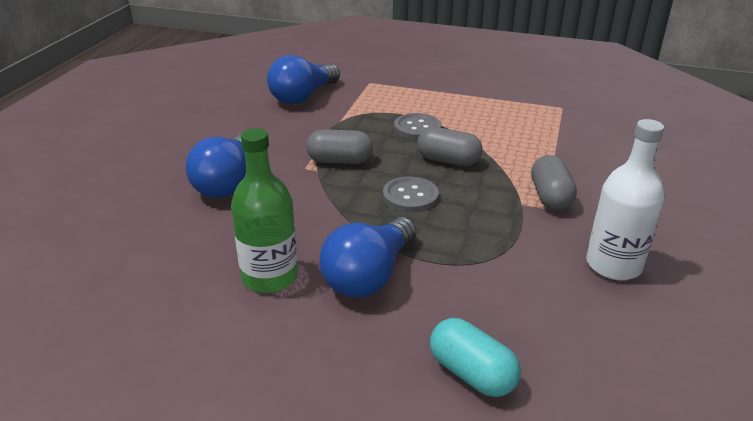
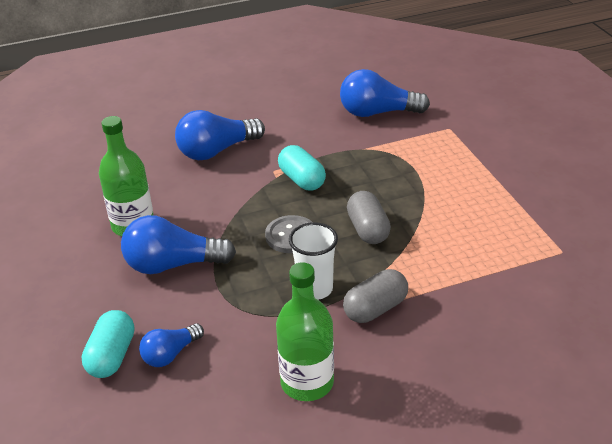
camera: 55 degrees right, 5 degrees up
grey capsule [306,129,373,164] -> turquoise capsule [278,145,326,191]
grey button [394,113,441,140] -> none
white bottle [586,119,664,280] -> green bottle [276,262,334,401]
none -> blue light bulb [139,323,204,367]
none -> white cup [289,222,338,300]

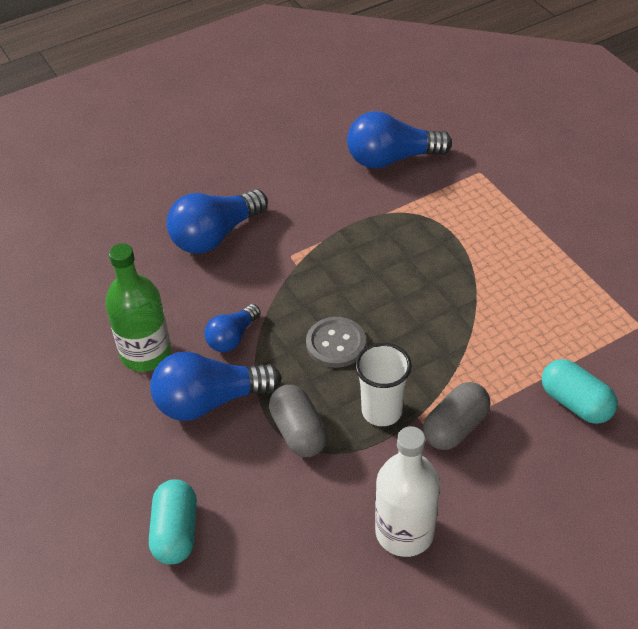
camera: 10 degrees left, 10 degrees up
blue light bulb [139,323,204,367] -> blue light bulb moved to [204,304,261,352]
green bottle [276,262,334,401] -> white bottle [375,426,440,557]
turquoise capsule [278,145,326,191] -> turquoise capsule moved to [542,359,618,424]
grey capsule [347,191,391,244] -> grey capsule moved to [269,385,328,457]

